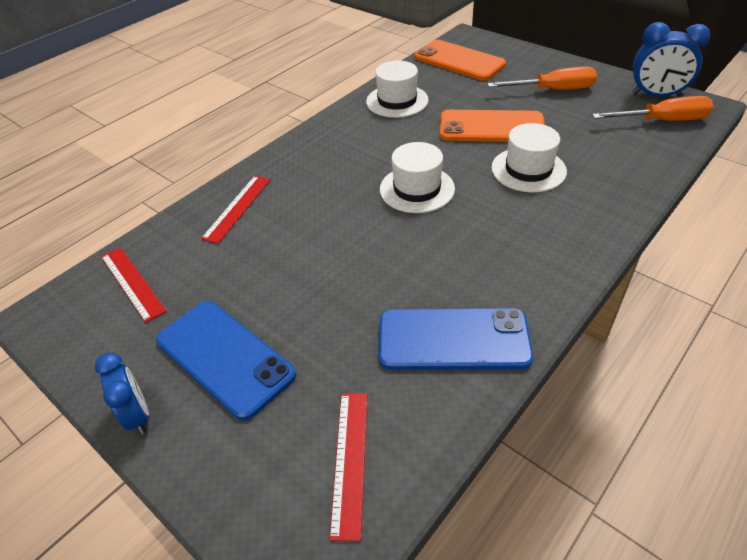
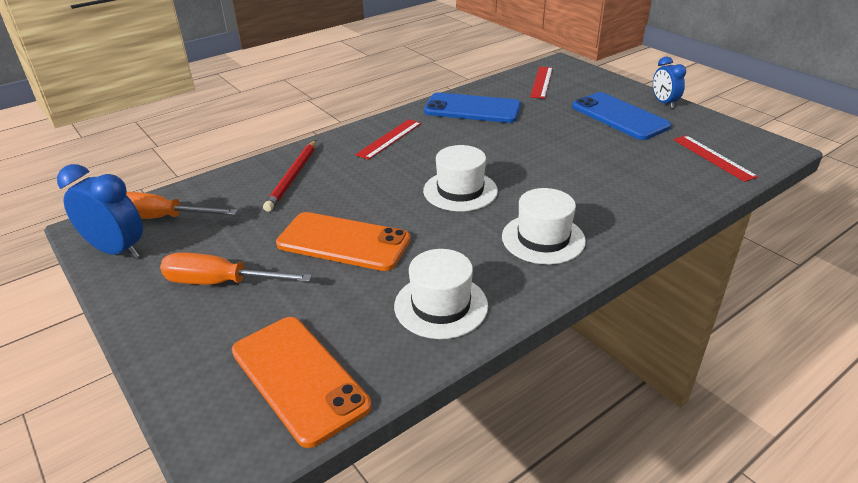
camera: 170 degrees left, 10 degrees down
red ruler [201,176,270,244] -> red ruler moved to [355,119,421,160]
white hat [491,123,567,193] -> white hat moved to [502,188,586,265]
none -> red pencil [263,140,316,212]

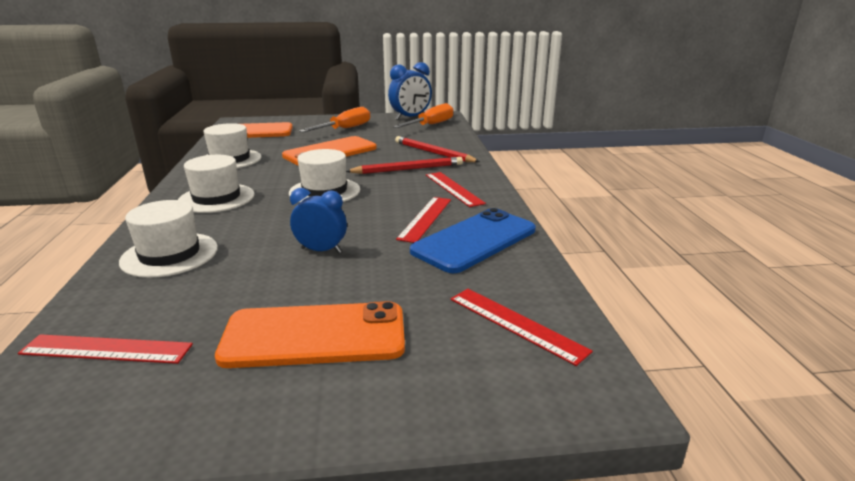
camera: 120 degrees right, 10 degrees down
blue phone [572,92,671,140] -> orange phone [215,301,405,368]
blue clock [653,57,686,108] -> blue clock moved to [290,188,347,253]
none -> white hat [119,200,218,278]
none -> red pencil [346,157,463,174]
none -> red ruler [396,197,451,243]

